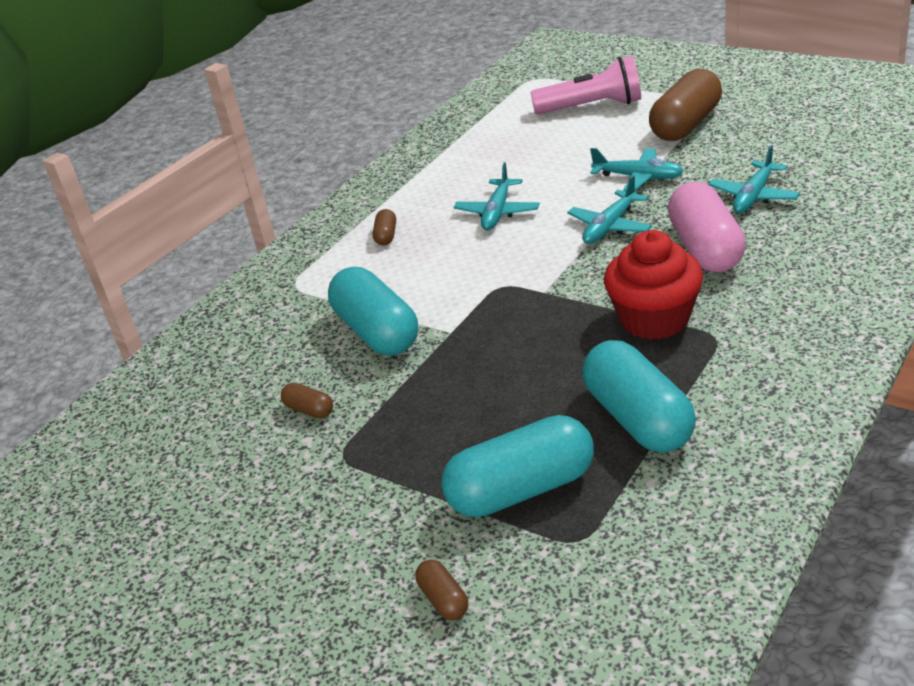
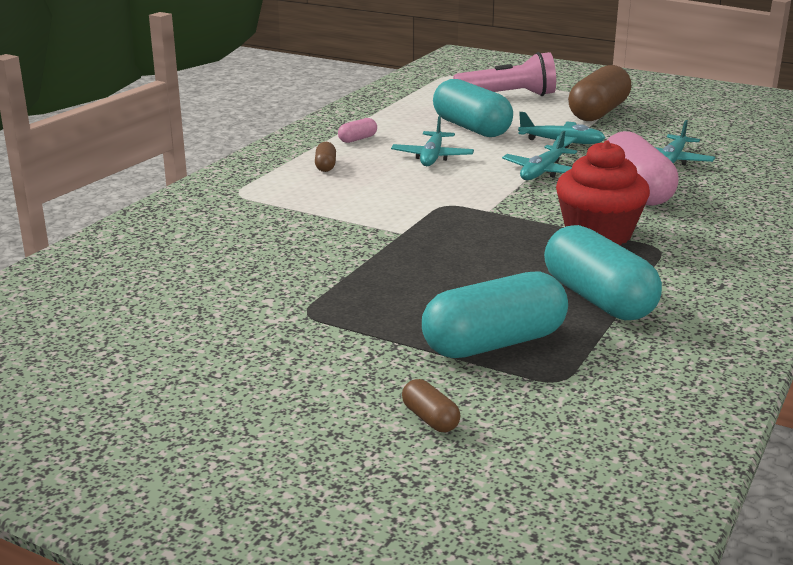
camera: 10 degrees left, 10 degrees down
brown capsule [281,383,333,418] -> none
turquoise capsule [328,267,418,355] -> turquoise capsule moved to [433,79,513,137]
none -> pink capsule [338,118,377,143]

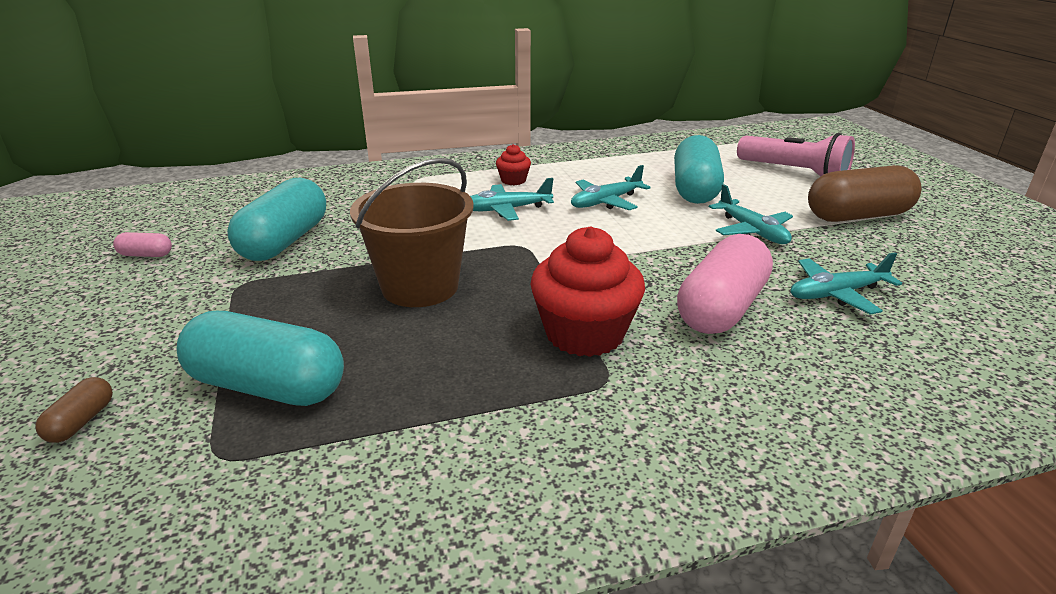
camera: 45 degrees right, 5 degrees up
brown capsule [315,142,336,172] -> red cupcake [496,144,531,185]
pink capsule [338,118,377,143] -> pink capsule moved to [113,232,172,257]
turquoise plane [502,131,577,180] -> turquoise plane moved to [470,178,554,221]
turquoise capsule [544,225,662,320] -> turquoise capsule moved to [227,178,326,261]
none -> brown bucket [350,158,474,307]

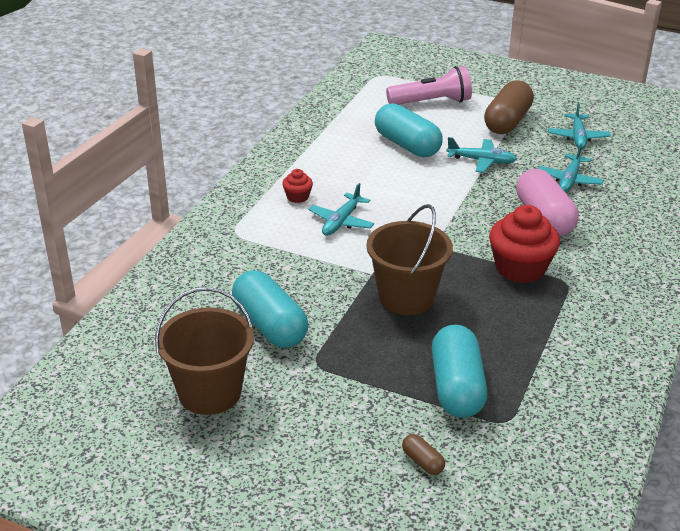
camera: 50 degrees left, 5 degrees up
pink capsule [113,232,172,257] -> brown bucket [155,287,254,415]
turquoise capsule [177,311,344,406] -> turquoise capsule turned 60 degrees counterclockwise [432,325,487,418]
turquoise plane [571,165,651,210] -> turquoise plane moved to [548,102,611,149]

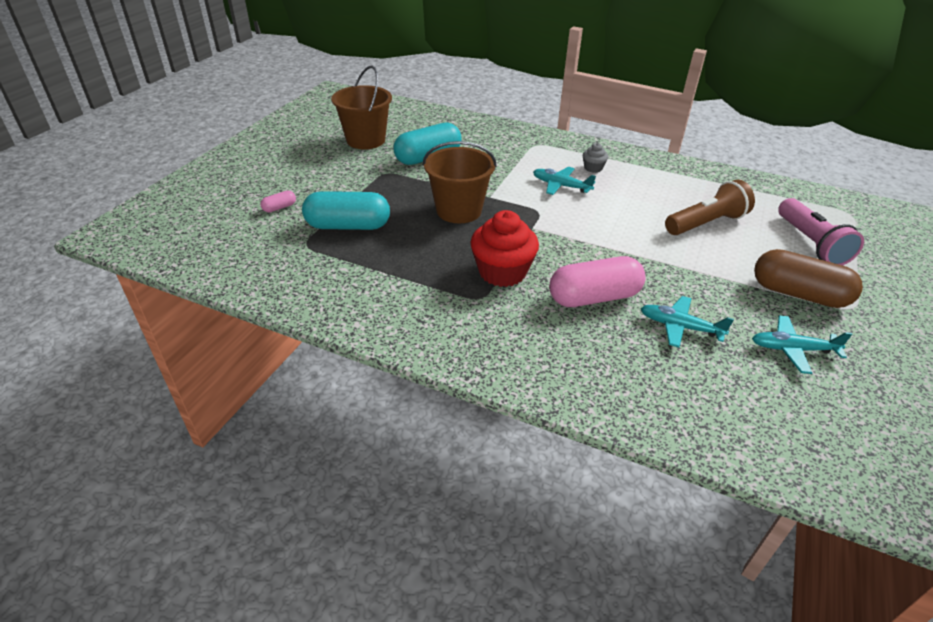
camera: 90 degrees right, 5 degrees up
red cupcake [282,169,313,203] -> grey cupcake [583,143,608,173]
turquoise capsule [375,103,443,157] -> brown flashlight [665,180,755,235]
brown capsule [402,434,445,475] -> pink capsule [261,190,296,212]
turquoise plane [447,137,517,173] -> none

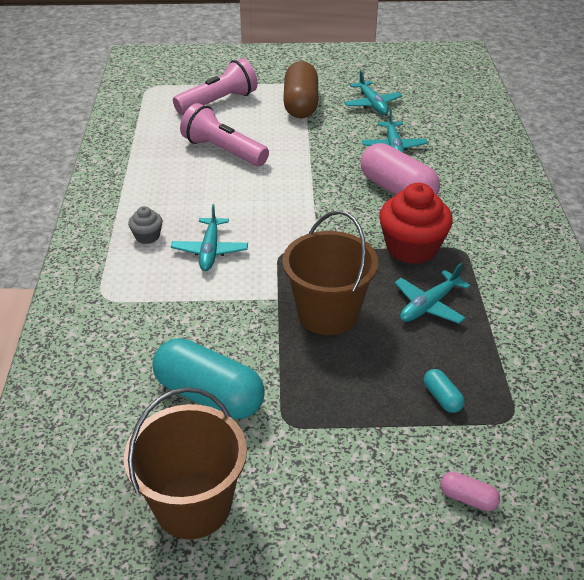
camera: 115 degrees left, 0 degrees up
turquoise capsule [302,191,390,230] -> turquoise capsule [424,369,465,413], size x0.43
brown flashlight [665,180,755,235] -> pink flashlight [180,103,269,166]
none -> turquoise plane [395,263,471,324]

